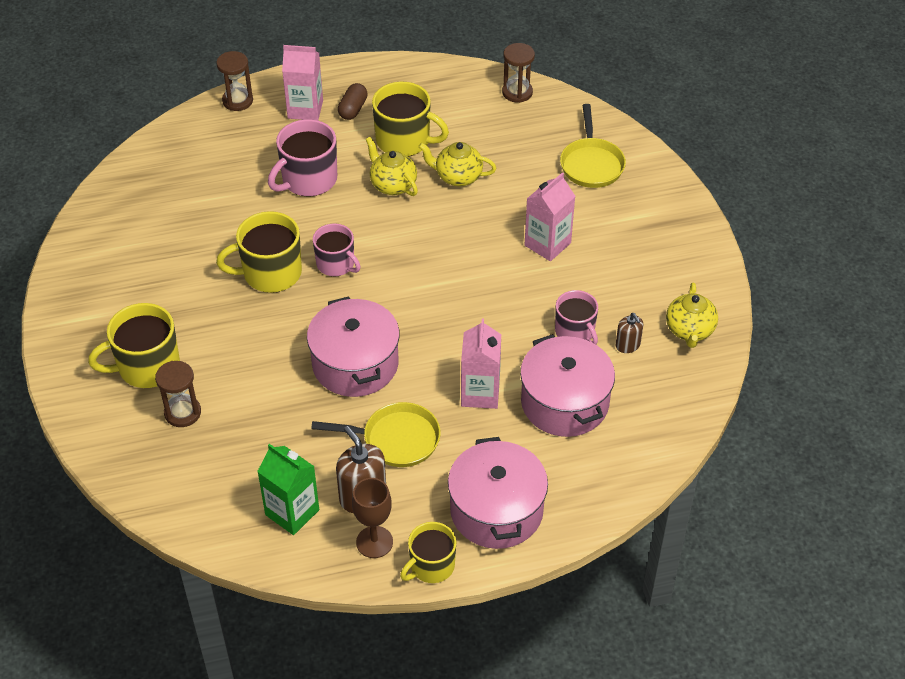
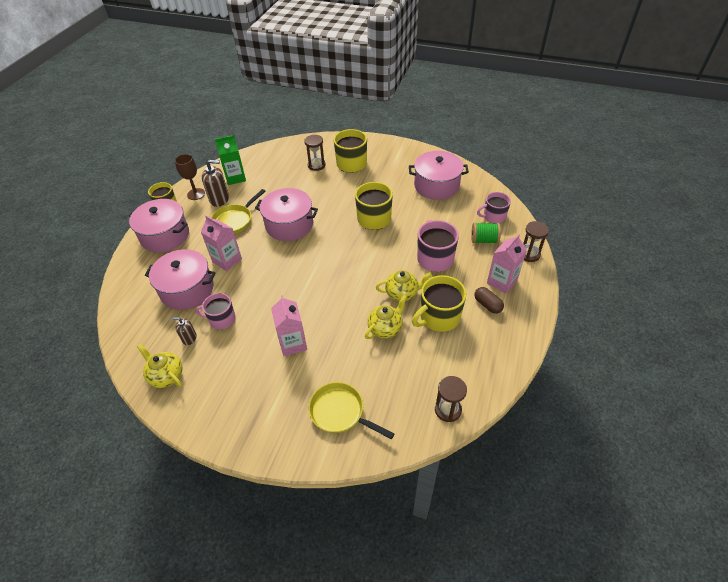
camera: 125 degrees right, 0 degrees up
pink mug [313,223,361,276] -> pink mug moved to [477,192,511,223]
none -> pink pot [409,151,469,200]
none -> green spool [471,222,501,244]

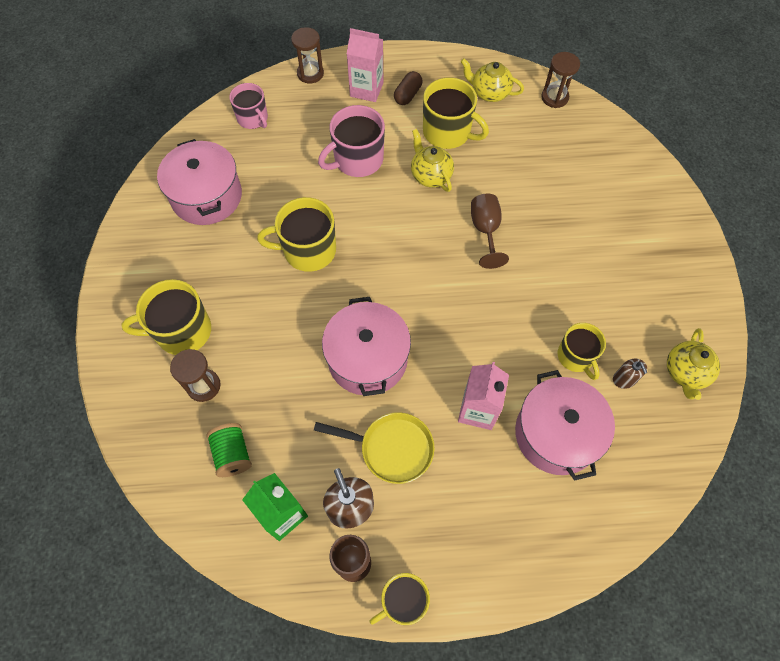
camera: 115 degrees left, 15 degrees up
pink pot [129,199,189,253] -> none
pink mug [195,293,236,329] -> yellow mug [557,323,606,380]
pink carton [271,295,307,356] -> none
yellow pan [309,382,395,439] -> none
yellow teapot [365,295,407,339] -> yellow teapot moved to [461,58,524,102]
green spool [471,222,501,244] -> green spool moved to [206,423,252,477]
none -> brown goblet [471,193,509,269]

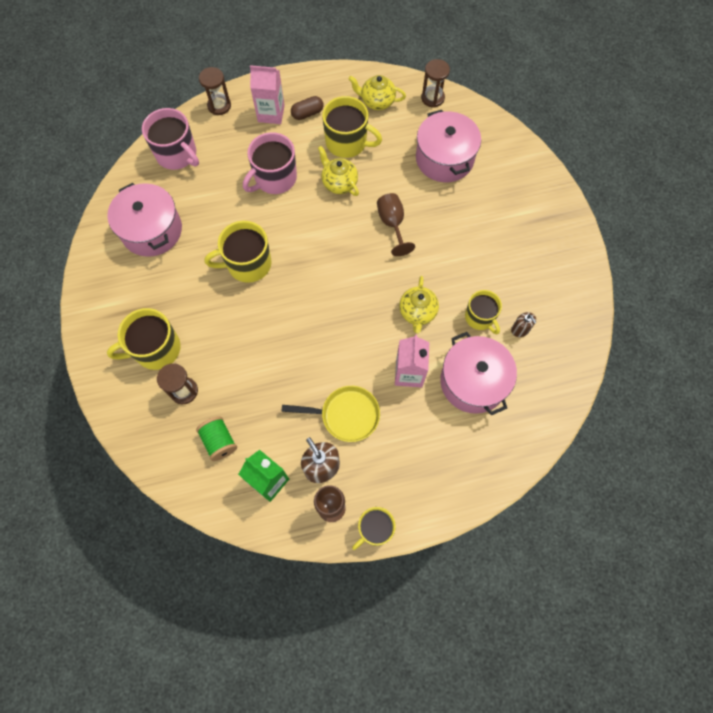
camera: 10 degrees left, 5 degrees up
pink mug [229,83,268,129] -> pink mug [142,108,199,170], size x1.52
pink pot [322,297,411,396] -> pink pot moved to [416,110,481,183]
brown capsule [394,71,422,105] -> brown capsule turned 45 degrees clockwise [291,96,323,120]
yellow teapot [667,328,720,400] -> yellow teapot moved to [399,276,439,333]

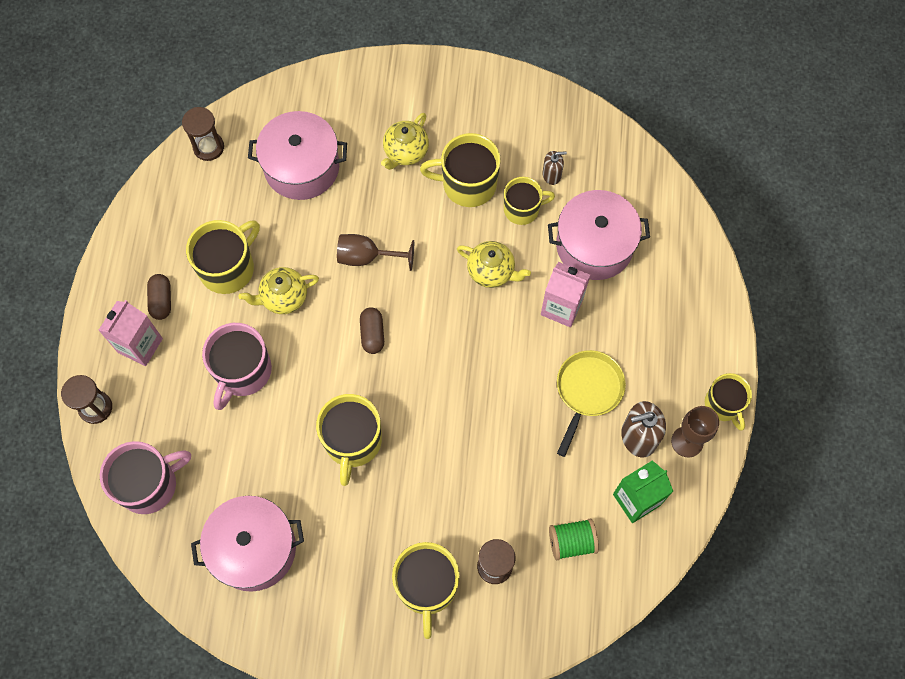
camera: 70 degrees left, 0 degrees up
pink mug [243,132,297,194] -> pink mug turned 45 degrees clockwise [202,323,272,410]
yellow teapot [349,75,406,110] -> yellow teapot moved to [381,113,429,170]
none -> brown capsule [360,307,384,354]
none -> yellow mug [420,133,501,207]

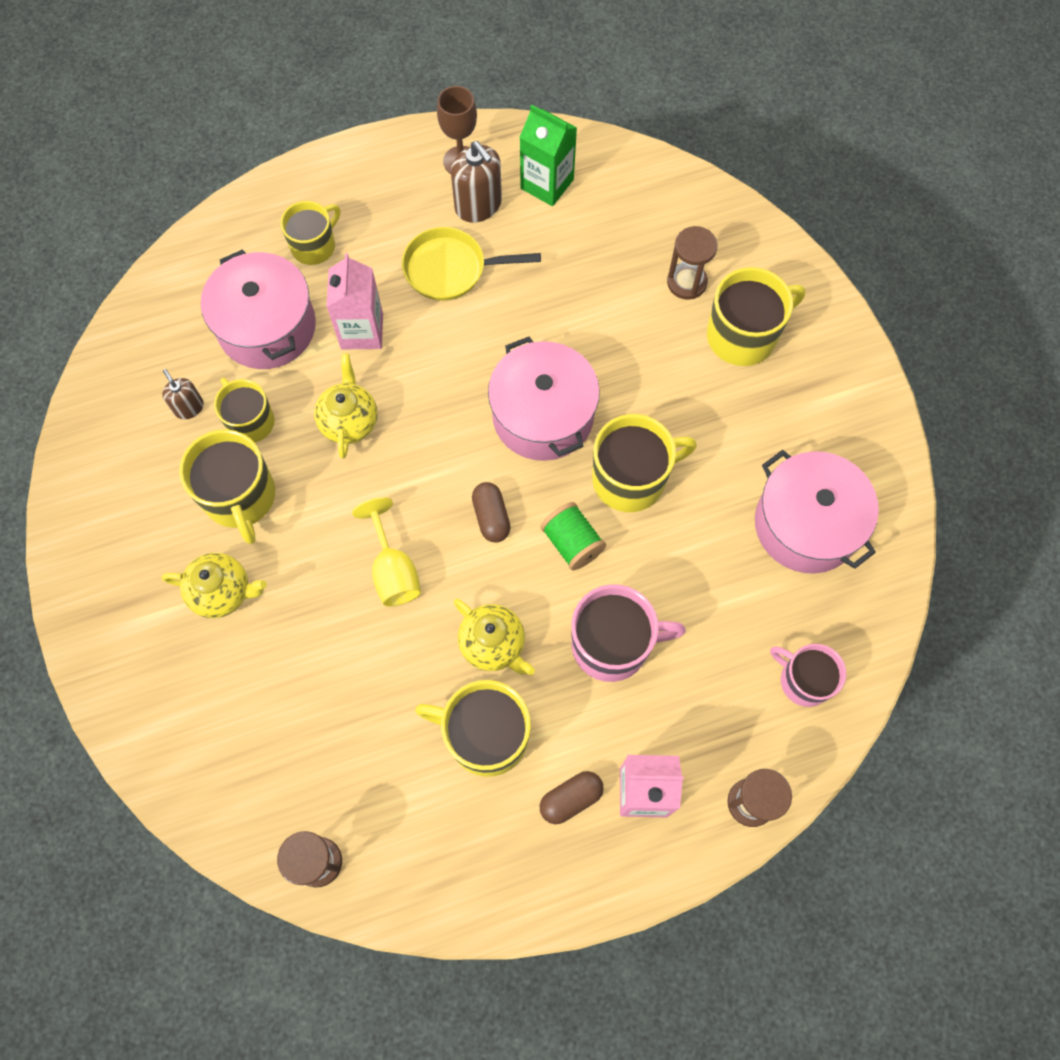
camera: 115 degrees left, 0 degrees up
pink mug [100,441,191,514] -> pink mug [770,644,846,707], size x0.66
pink pot [248,111,347,200] -> pink pot moved to [488,337,600,461]
brown goblet [337,234,414,271] -> yellow goblet [352,497,421,607]
brown capsule [360,307,384,354] -> brown capsule turned 75 degrees counterclockwise [472,482,511,543]
green spool [549,519,599,560] -> green spool moved to [540,502,606,571]
yellow mug [705,373,752,431] -> yellow mug moved to [280,201,340,265]

